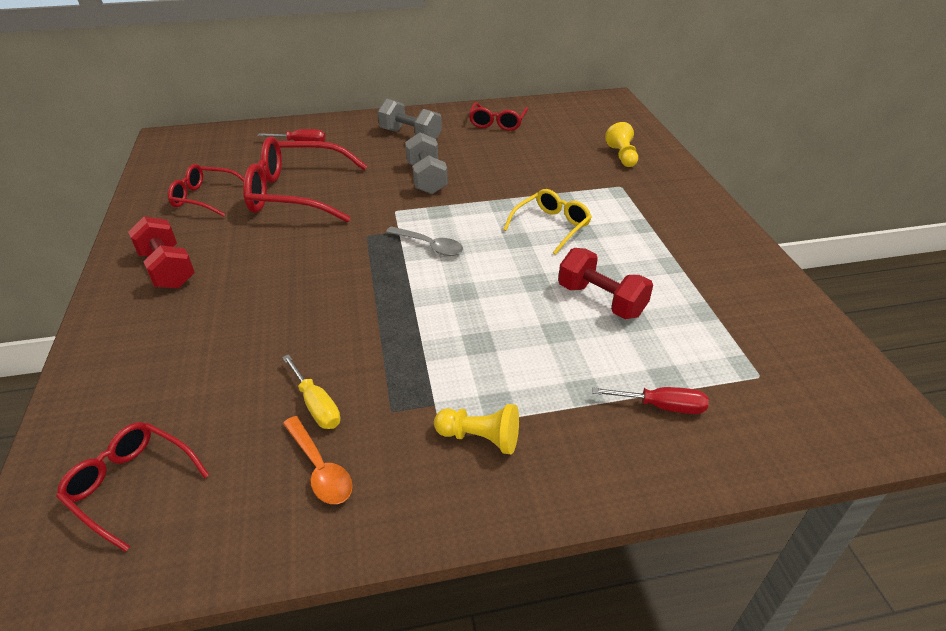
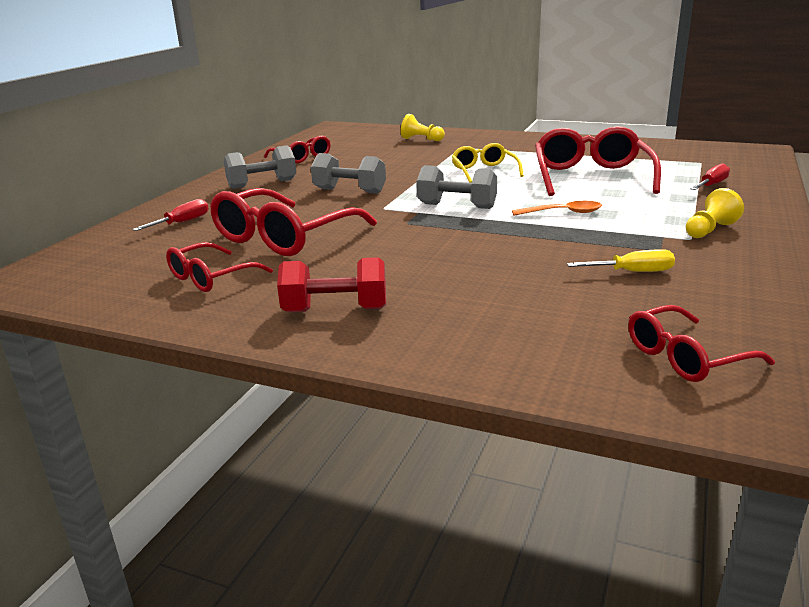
camera: 55 degrees left, 15 degrees down
orange spoon [283,416,353,504] -> orange spoon moved to [512,201,602,215]
grey spoon [386,226,463,256] -> grey dumbbell [417,165,497,209]
red dumbbell [558,248,653,319] -> red glasses [535,126,661,196]

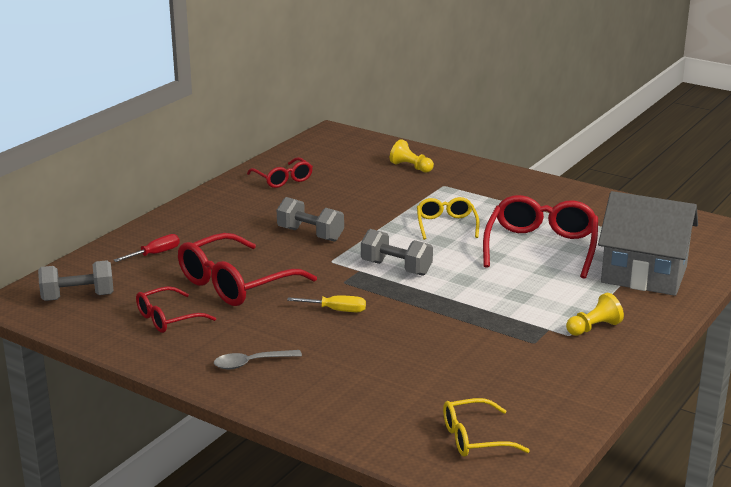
camera: 10 degrees right, 0 degrees up
grey dumbbell [224,145,297,189] -> grey dumbbell moved to [38,260,114,301]
red dumbbell [277,257,386,312] -> grey spoon [214,350,302,369]
orange spoon [512,201,602,215] -> none
yellow screwdriver [567,249,675,272] -> yellow screwdriver moved to [287,295,366,312]
red glasses [628,305,775,382] -> yellow glasses [443,398,530,457]
red screwdriver [690,163,730,190] -> grey house [598,191,698,296]

